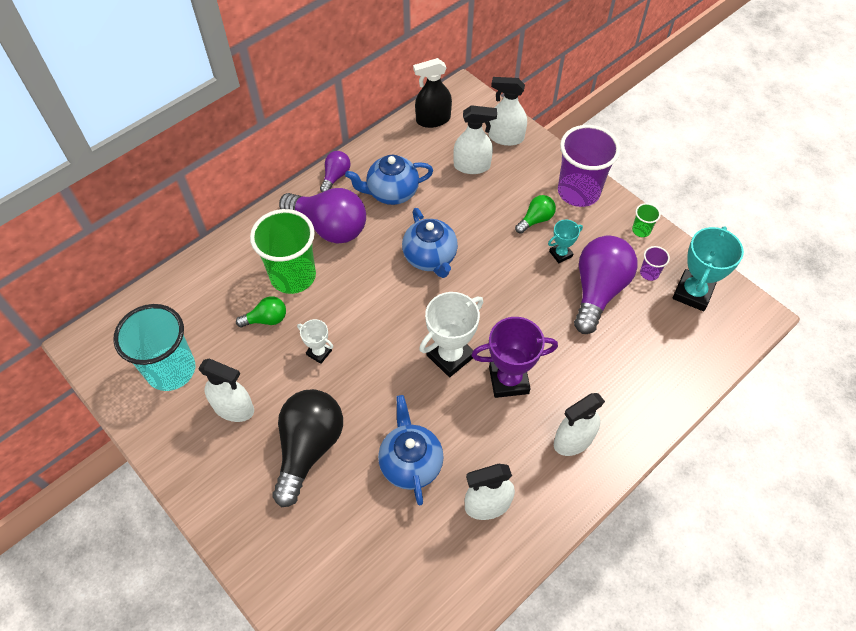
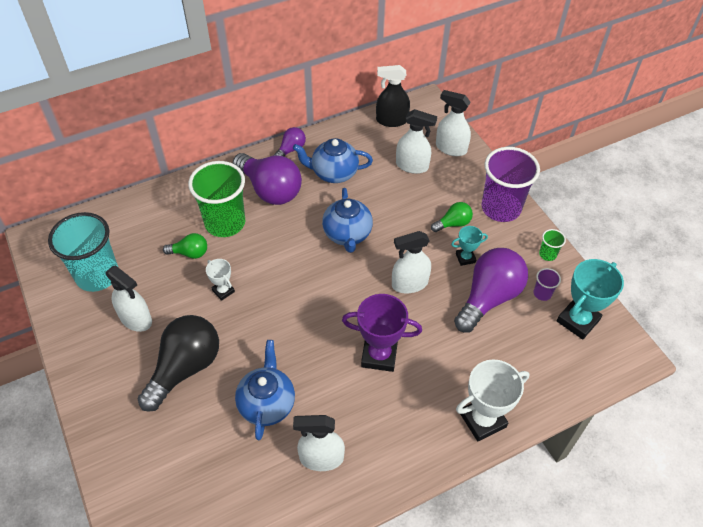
camera: 15 degrees right, 5 degrees down
white trophy [419,292,483,377] -> white trophy moved to [456,359,530,442]
white spray bottle [554,393,605,456] -> white spray bottle moved to [392,231,431,293]

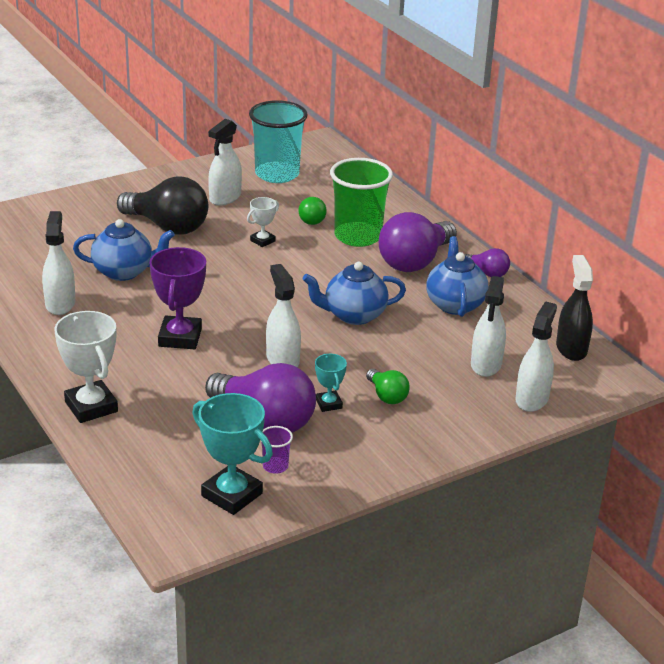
camera: 85 degrees right, 20 degrees down
purple cup [482,147,540,222] -> none
green cup [539,229,566,261] -> none

